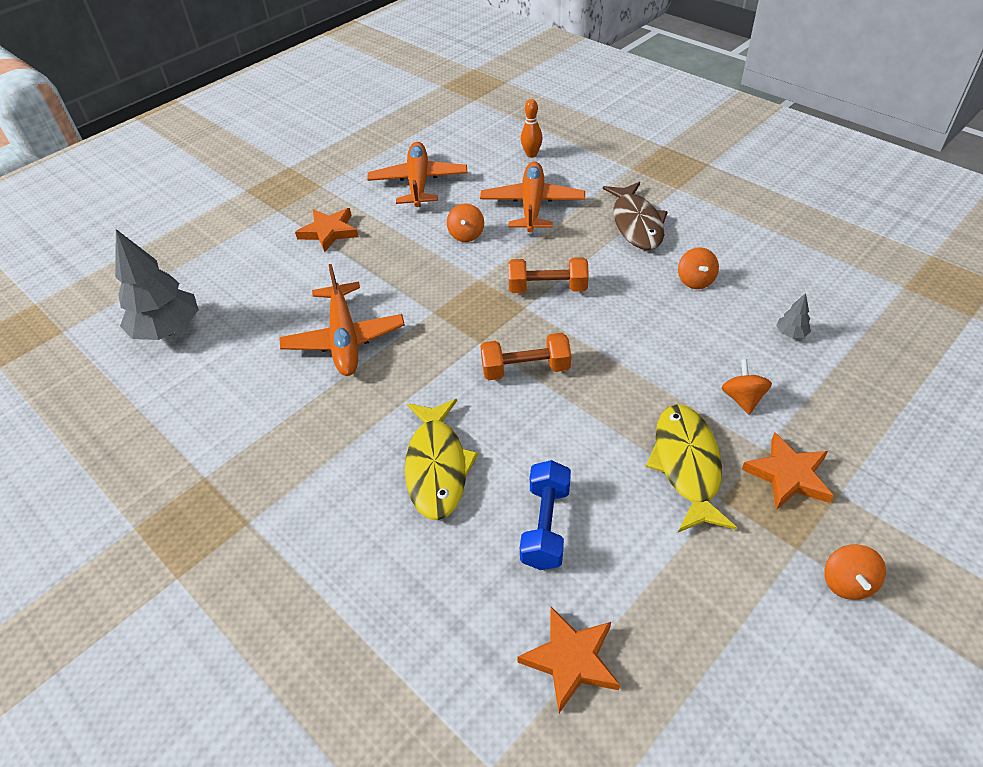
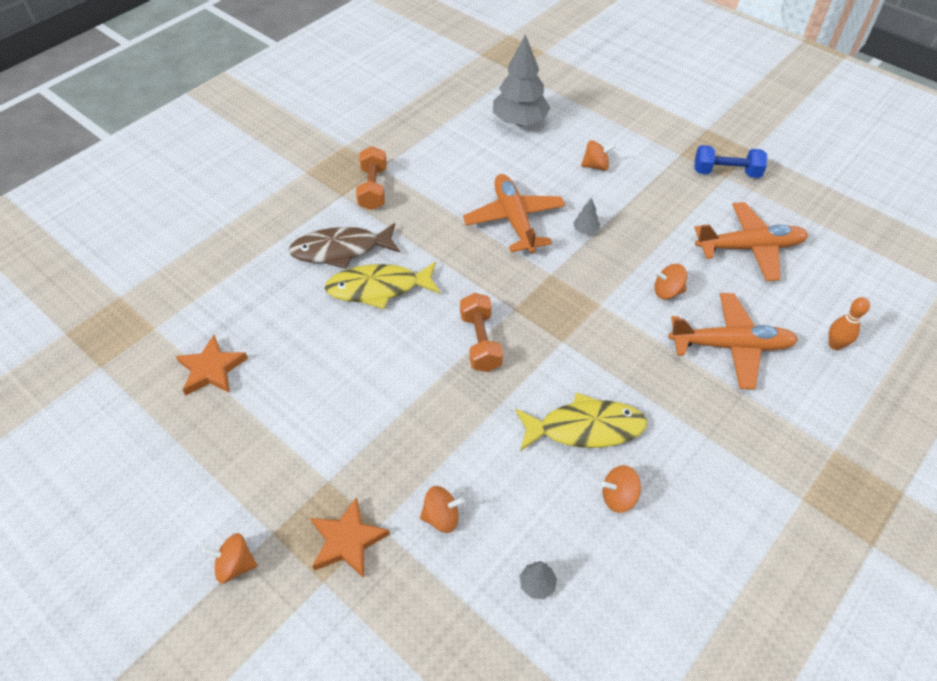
camera: 85 degrees right, 5 degrees up
orange plane [279,264,405,376] -> orange plane turned 90 degrees clockwise [463,174,565,253]
orange star [295,208,359,252] -> none
orange dumbbell [508,257,589,293] -> orange dumbbell moved to [356,146,387,210]
blue dumbbell [520,460,571,570] -> blue dumbbell moved to [694,145,767,178]
brown fish [603,182,668,250] -> brown fish moved to [288,223,400,269]
yellow fish [646,404,737,532] -> yellow fish moved to [515,393,647,451]
none -> grey tree [573,197,600,234]
none -> orange spinning top [581,140,616,171]

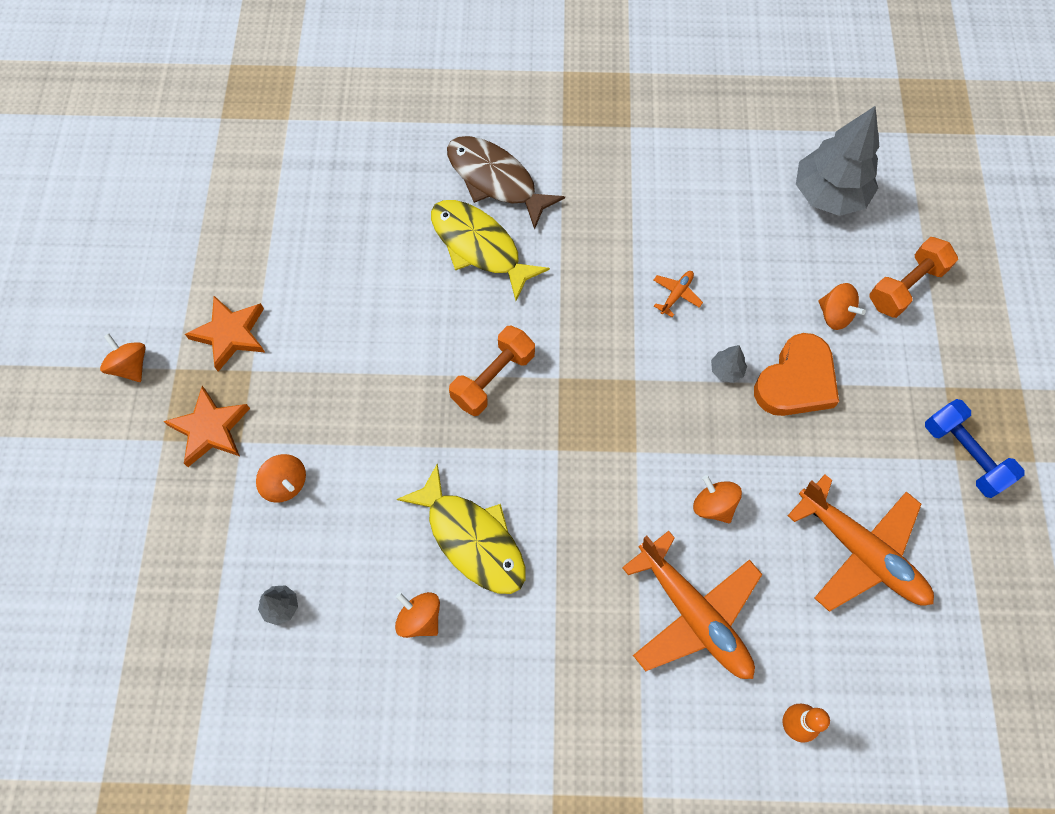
camera: 50 degrees right, 15 degrees up
orange star [175,335,248,396] -> orange star moved to [185,296,265,372]
orange dumbbell [356,146,387,210] -> orange dumbbell moved to [869,237,958,318]
orange plane [463,174,565,253] -> orange plane [653,271,703,317], size x0.40
none -> orange heart [754,333,839,416]

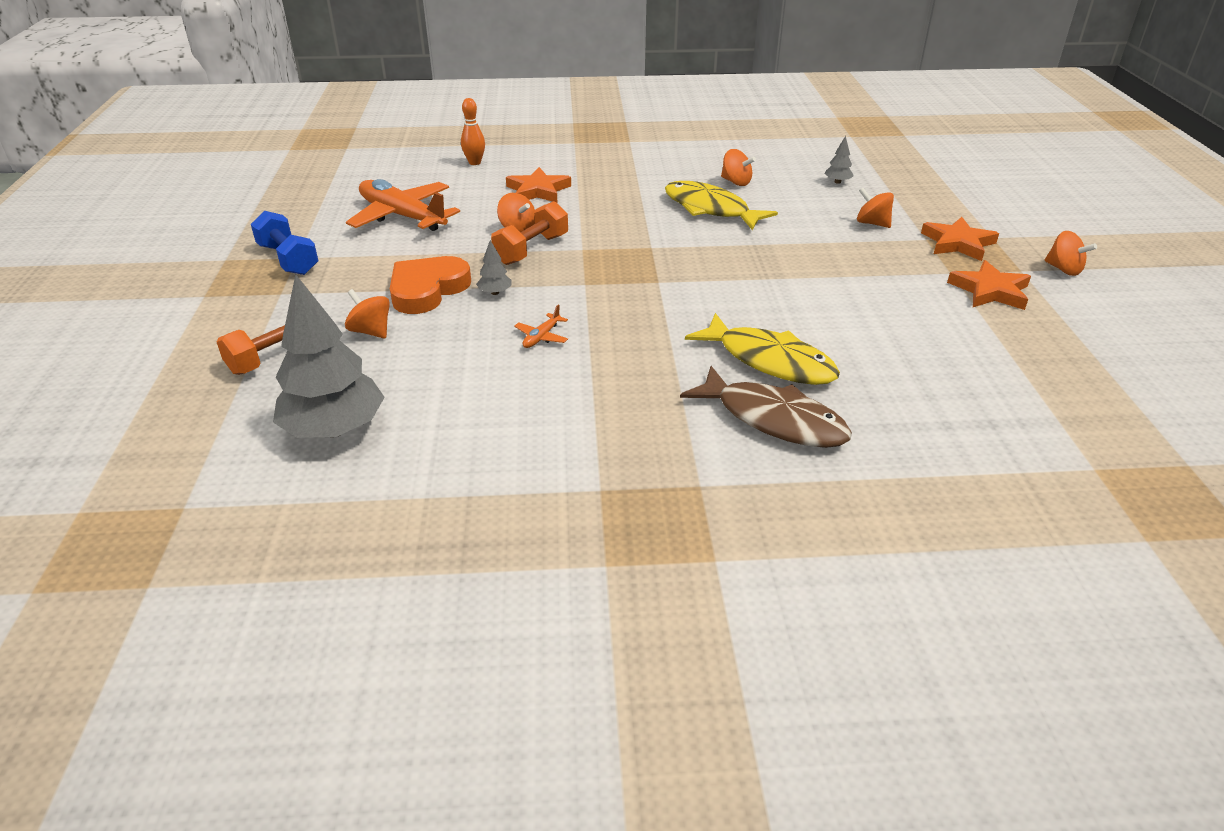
camera: 175 degrees right, 30 degrees down
orange dumbbell [449,326,535,416] -> orange dumbbell moved to [491,201,568,265]
orange plane [622,531,762,679] -> orange star [506,167,571,203]

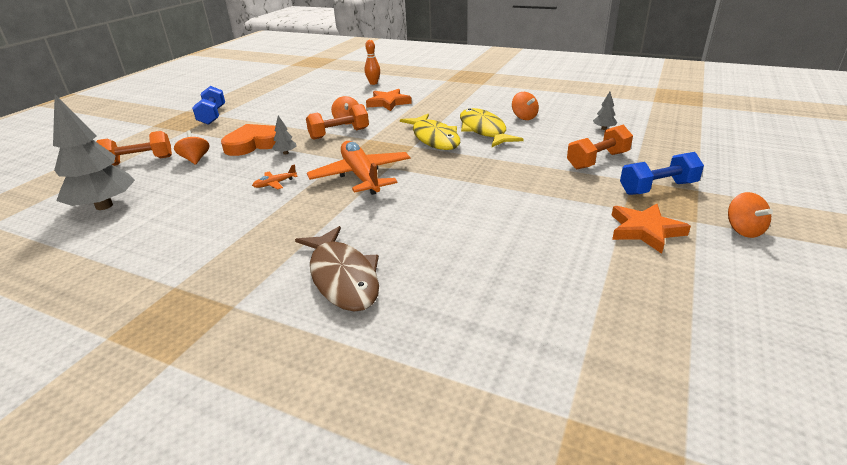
camera: 30 degrees right, 5 degrees down
orange plane [346,179,460,231] -> orange plane moved to [307,141,410,195]
yellow fish [685,313,840,385] -> yellow fish moved to [400,114,460,150]
orange spinning top [857,188,894,228] -> orange dumbbell [567,125,633,169]
orange star [921,217,999,261] -> blue dumbbell [620,152,704,195]

